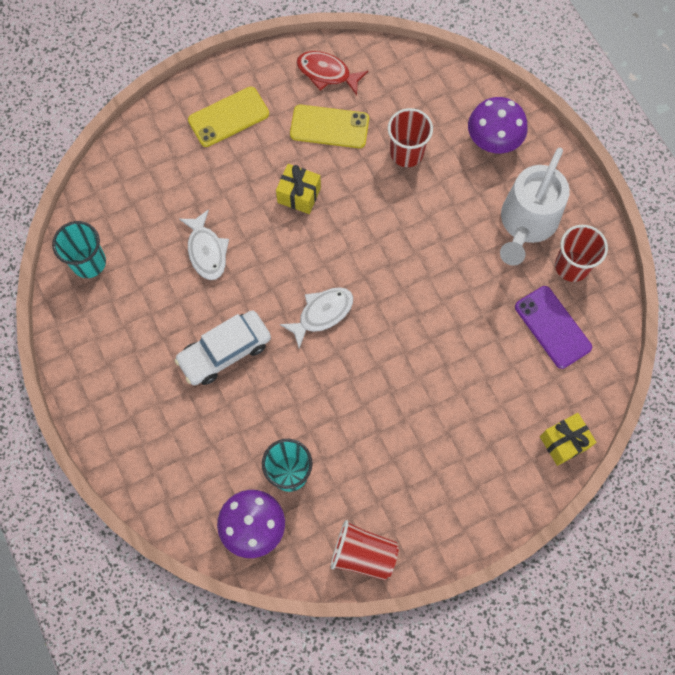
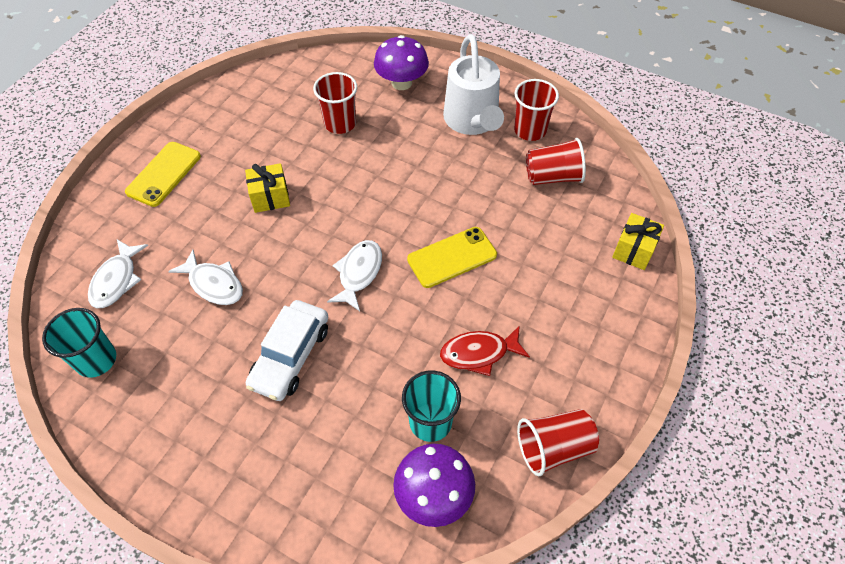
camera: 35 degrees left, 15 degrees down
yellow phone [290,105,369,148] -> yellow phone moved to [407,227,497,288]
red fish [297,51,368,95] -> red fish moved to [440,325,530,376]
purple phone [515,286,592,369] -> red cup [526,138,586,185]
none -> white fish [88,239,148,308]

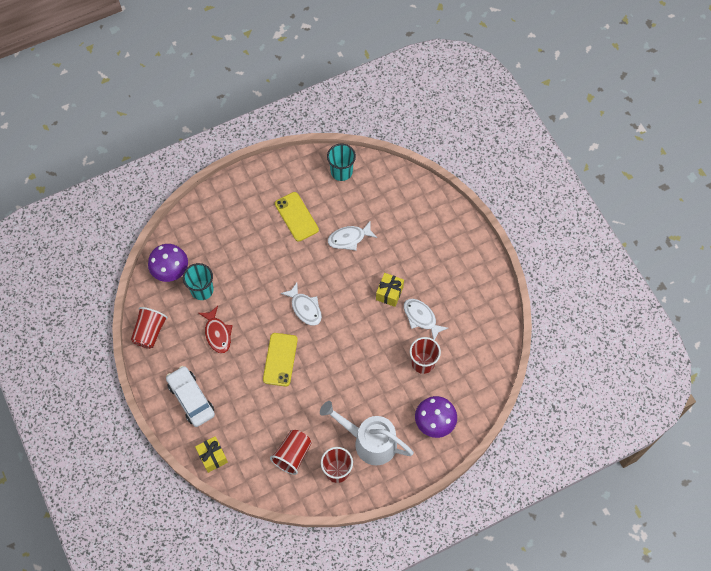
camera: 125 degrees right, 10 degrees up
white fish [88,239,148,308] -> white fish moved to [404,299,448,340]
yellow phone [125,142,201,207] -> yellow phone moved to [275,192,319,241]
white car [246,300,328,401] -> white car moved to [166,366,215,427]
red fish [440,325,530,376] -> red fish turned 135 degrees clockwise [199,306,233,354]

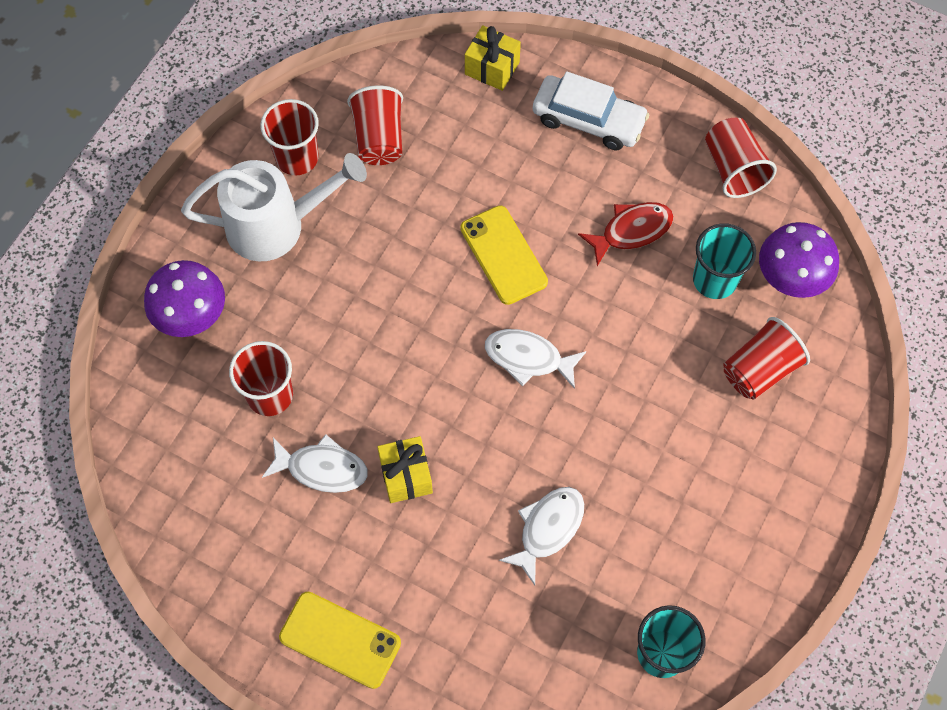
camera: 145 degrees right, 0 degrees up
red fish [199,306,233,354] -> red fish turned 120 degrees clockwise [578,202,674,266]
yellow phone [275,192,319,241] -> yellow phone moved to [279,592,401,689]
none -> red cup [723,317,810,399]

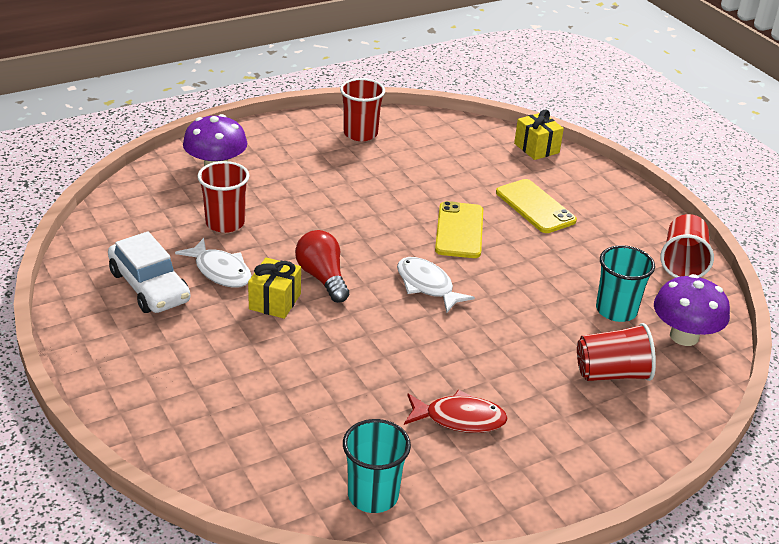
camera: 30 degrees right, 30 degrees down
white watering can [181,153,367,261] -> none
yellow phone [279,592,401,689] -> yellow phone moved to [496,179,577,233]
red cup [347,85,403,165] -> none
white fish [499,487,584,585] -> none
white car [533,71,650,150] -> white car moved to [108,232,191,313]
red fish [578,202,674,266] -> red fish moved to [404,390,508,433]
none -> red light bulb [295,230,349,303]

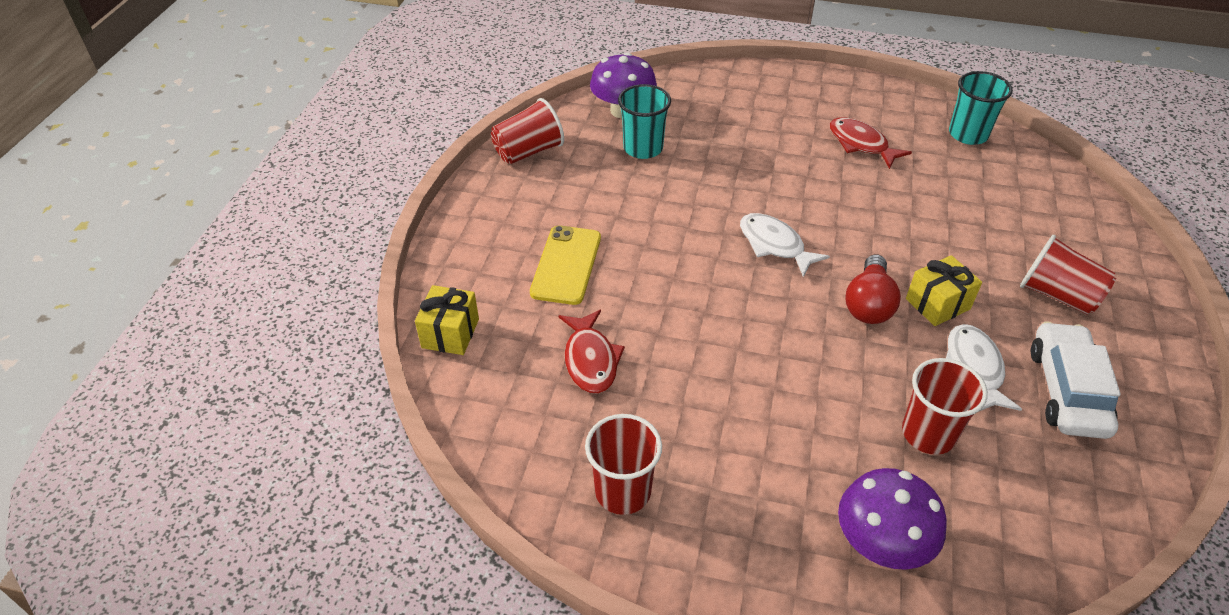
camera: 135 degrees left, 10 degrees up
white fish [397,257,475,313] -> white fish turned 135 degrees clockwise [740,213,830,277]
yellow phone [435,201,483,258] -> none
red cup [577,323,656,381] -> red cup moved to [1020,235,1116,315]
none -> red fish [559,309,625,394]

